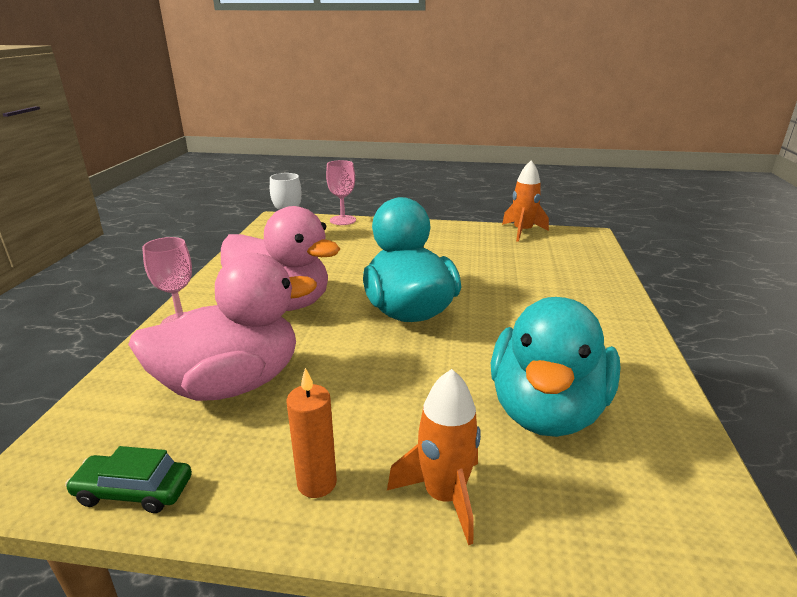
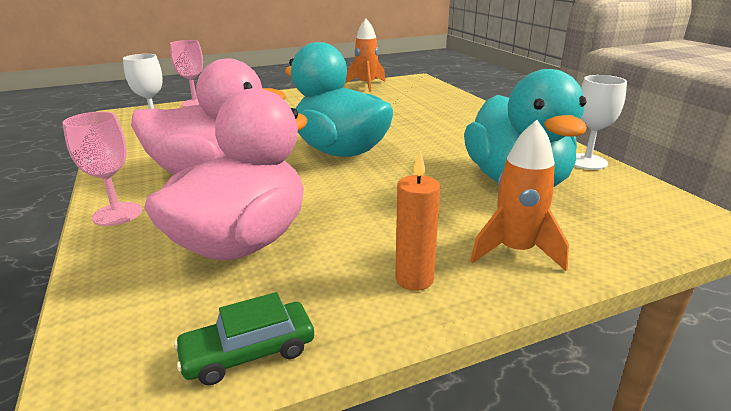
camera: 30 degrees left, 0 degrees up
none -> white goblet [574,75,627,170]

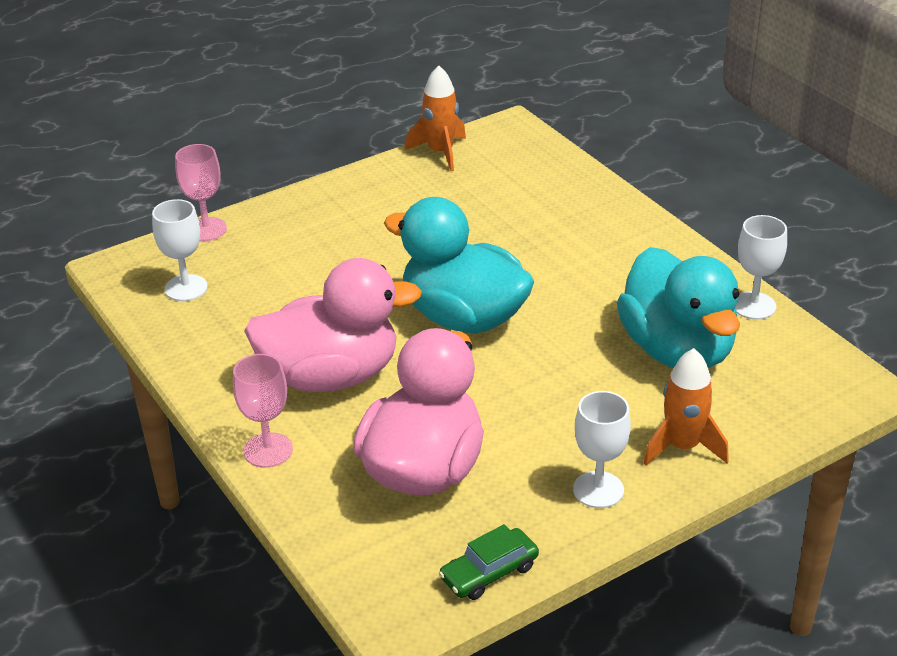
camera: 10 degrees left, 10 degrees up
orange candle [395,151,440,291] -> white goblet [573,391,631,508]

